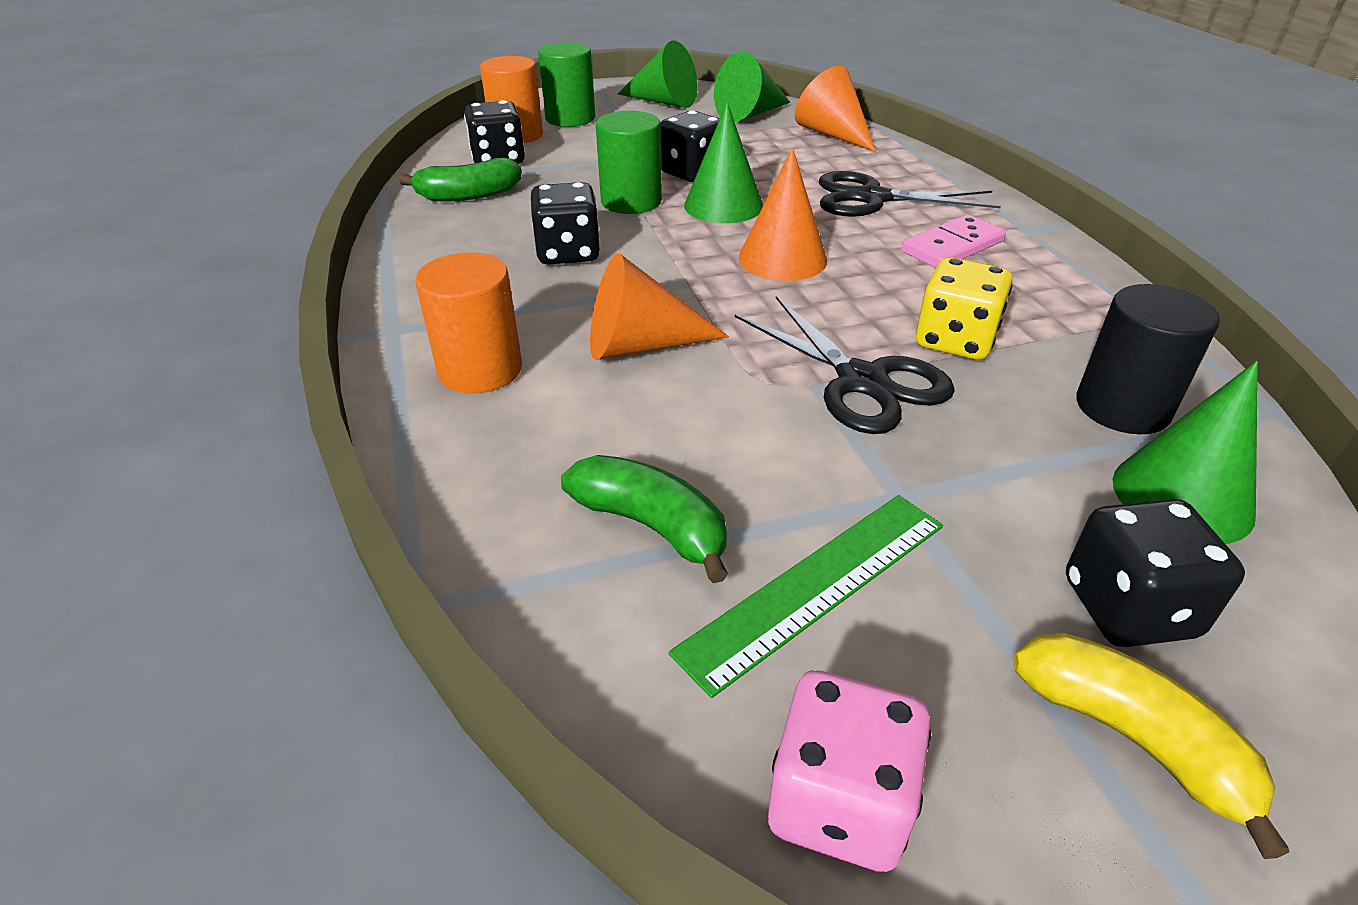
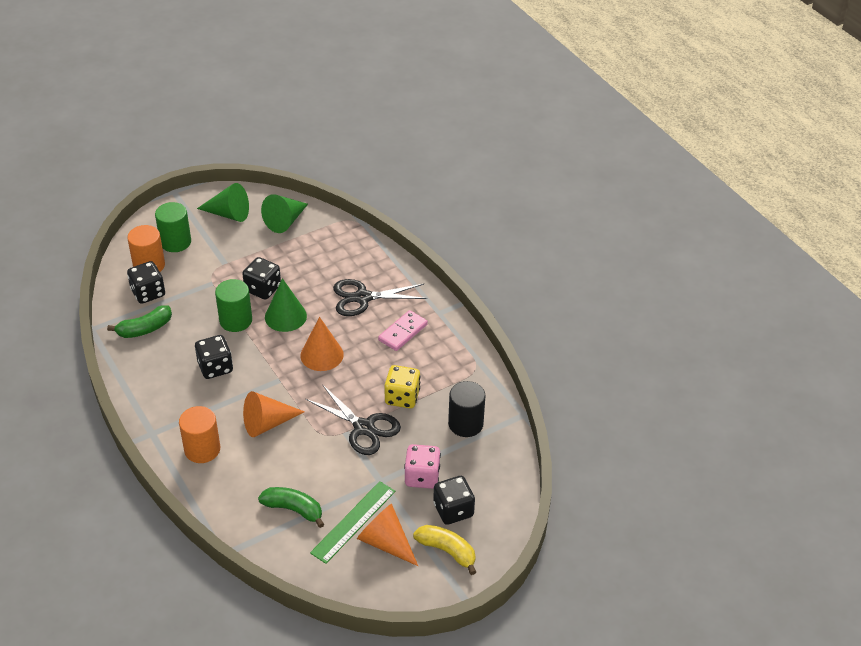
camera: 15 degrees left, 5 degrees up
pink dice [768,670,931,872] -> pink dice moved to [404,444,441,489]
orange cone [795,66,876,152] -> orange cone moved to [357,504,418,566]
green cone [1113,361,1258,544] -> none

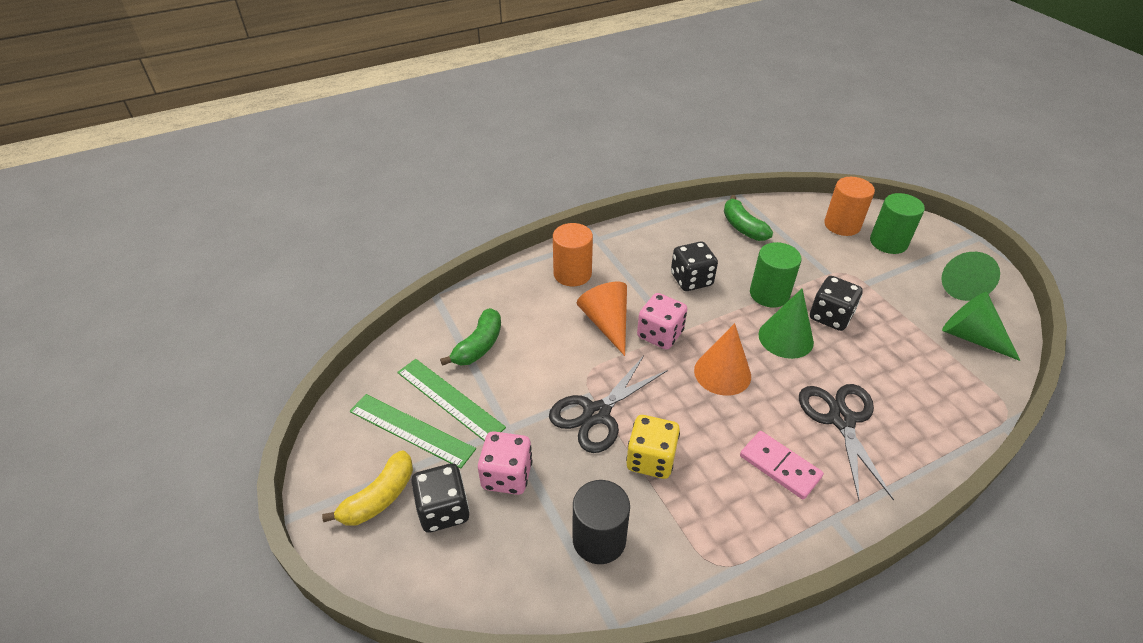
camera: 95 degrees right, 0 degrees up
black dice [127,261,165,304] -> none
orange cone [357,504,418,566] -> green ruler [350,394,476,469]
none -> pink dice [637,293,687,350]

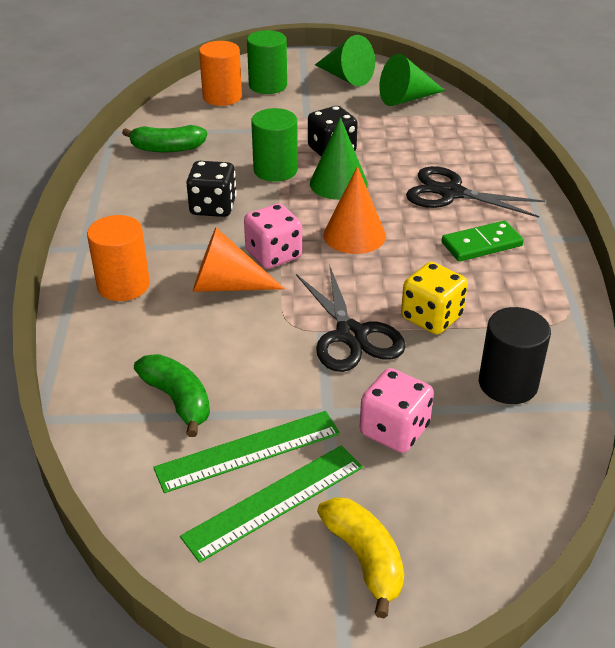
camera: 65 degrees left, 5 degrees down
black dice [411,463,470,533] -> none
pink domino [740,431,824,500] -> green domino [442,221,524,262]

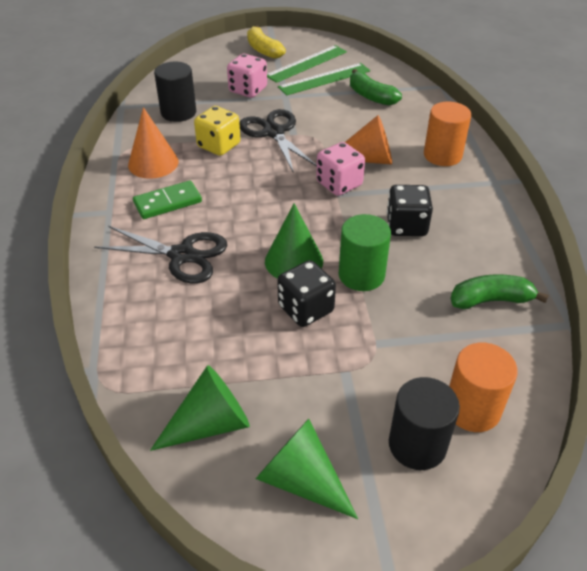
camera: 175 degrees right, 5 degrees up
green cylinder [247,30,287,94] -> black cylinder [389,377,460,470]
orange cone [323,166,386,254] -> orange cone moved to [128,107,178,179]

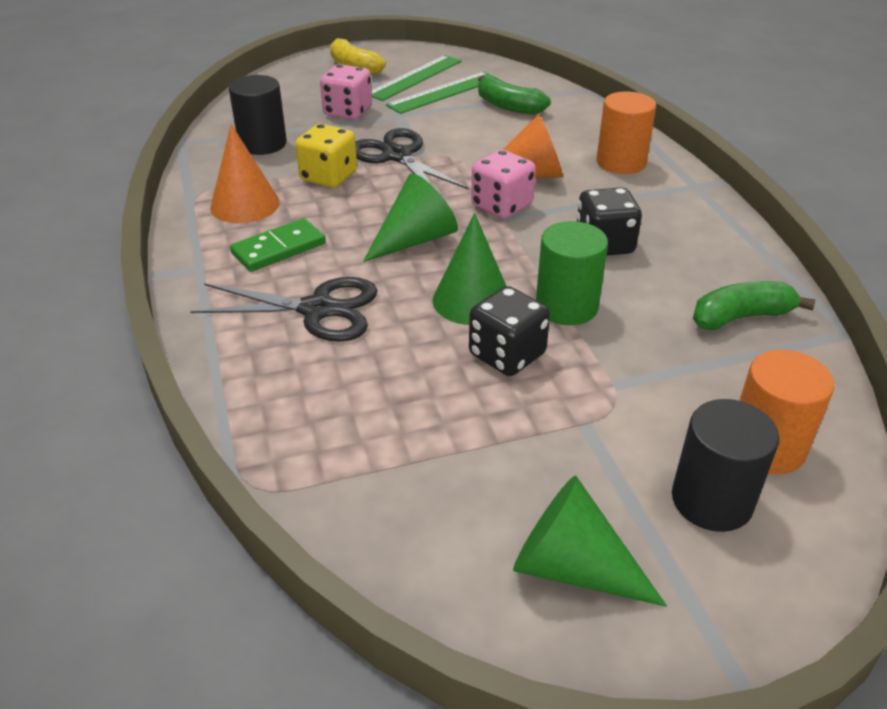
camera: 10 degrees left, 5 degrees down
green cone [150,365,250,451] -> green cone moved to [363,173,458,262]

